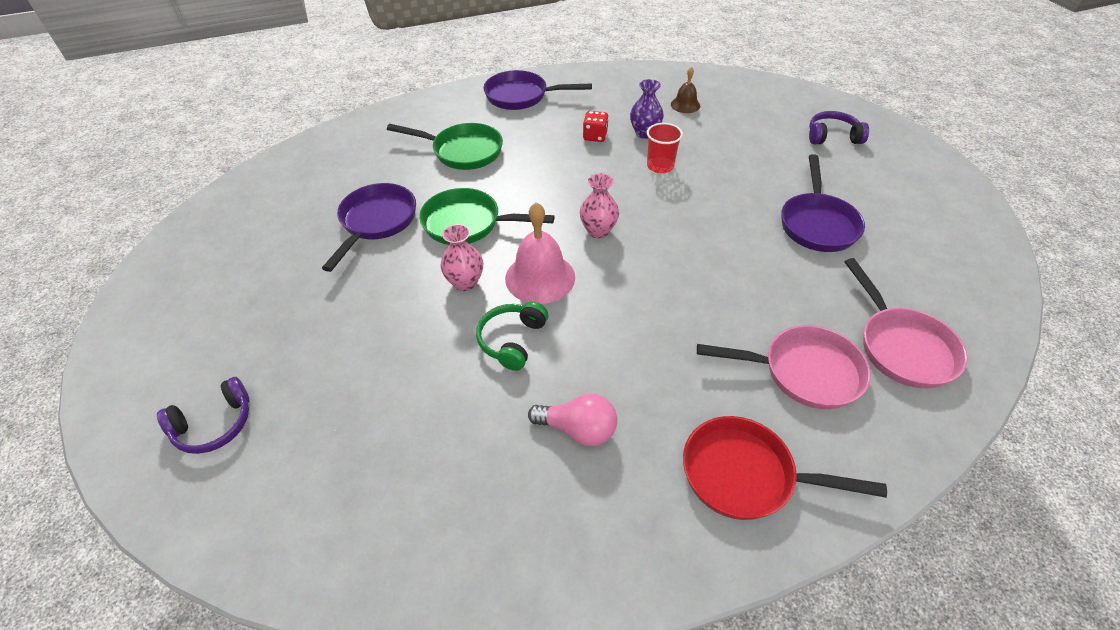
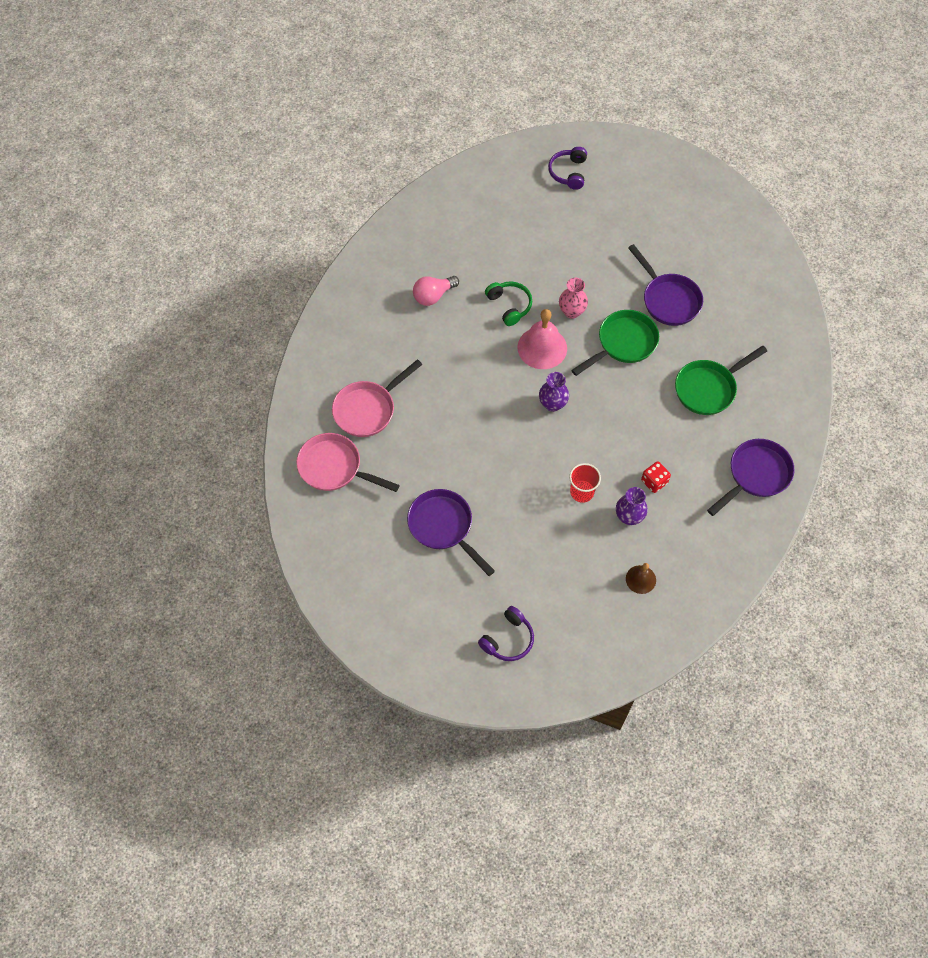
camera: 130 degrees right, 15 degrees up
pink vase [580,173,619,238] -> purple vase [539,372,569,412]
red pan [683,416,887,520] -> none

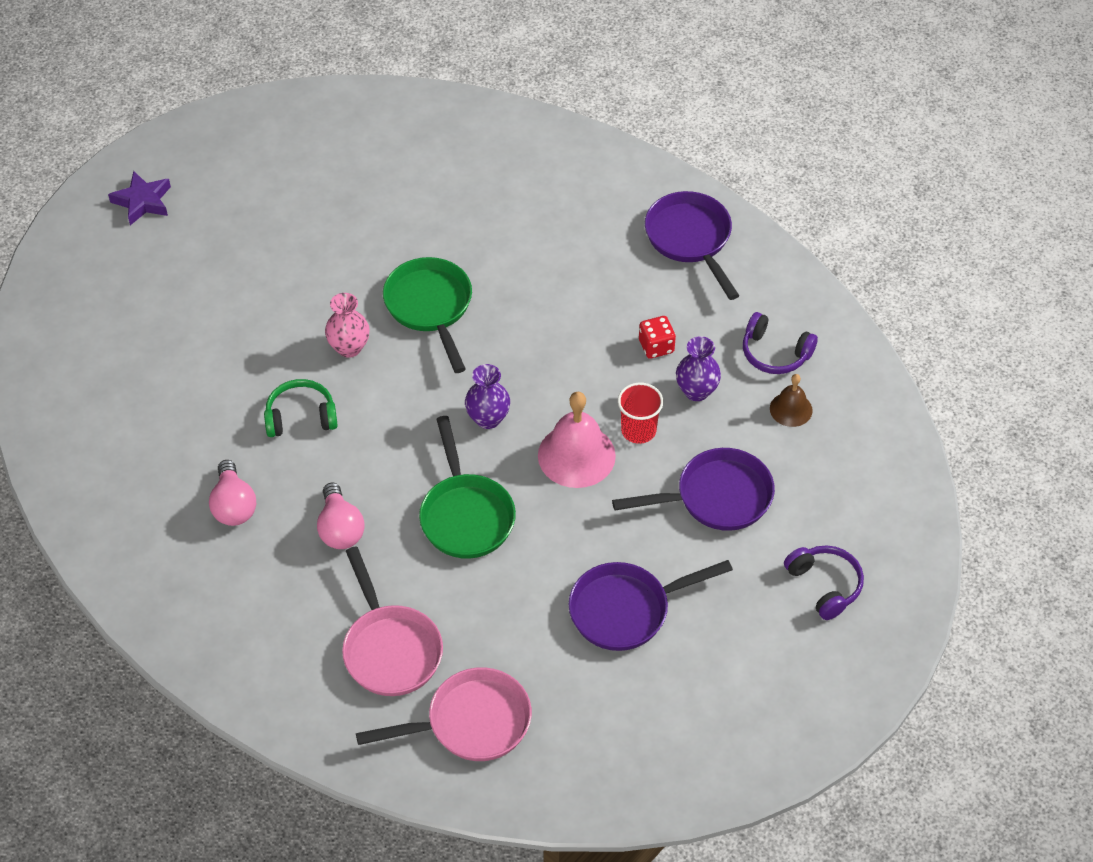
camera: 70 degrees left, 10 degrees down
pink pan [296,433,400,492] -> pink pan turned 150 degrees counterclockwise [356,667,532,761]
pink bell [517,309,567,369] -> pink bell moved to [538,392,616,488]
purple headphones [548,147,587,190] -> purple headphones moved to [743,312,818,374]
purple pan [628,244,703,326] -> purple pan moved to [612,448,775,531]
green pan [675,346,767,415] -> green pan moved to [419,416,516,559]
none -> purple star [108,171,171,225]
none -> pink light bulb [317,483,365,549]

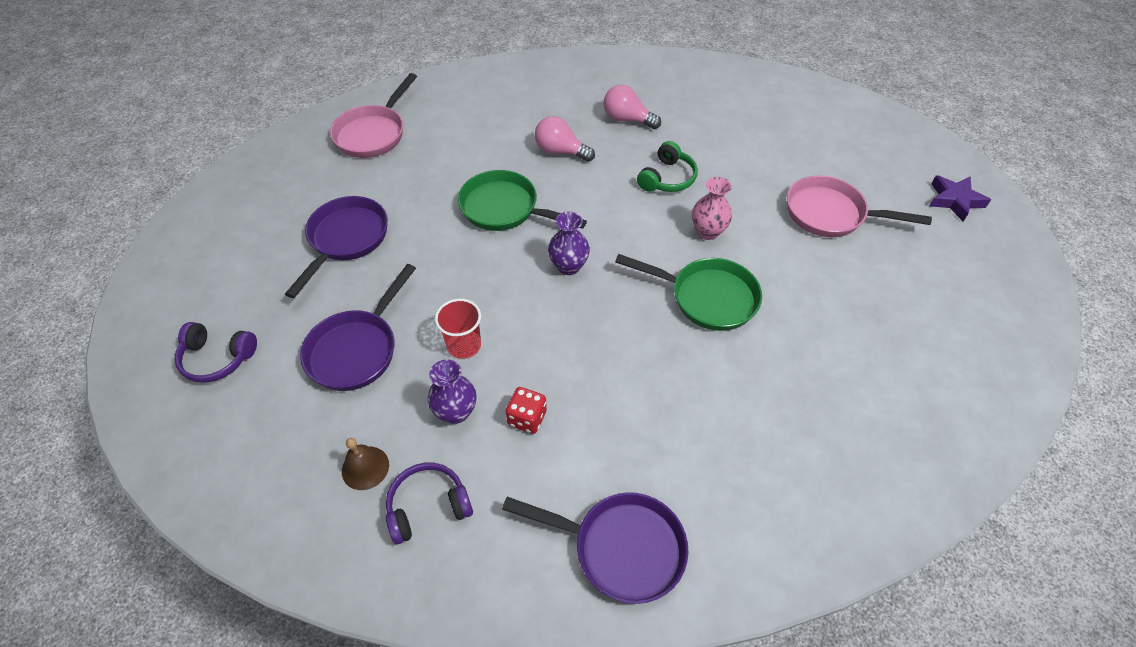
camera: 130 degrees right, 0 degrees up
pink pan [342,546,443,696] -> pink pan moved to [787,176,932,237]
pink bell [538,392,616,488] -> none

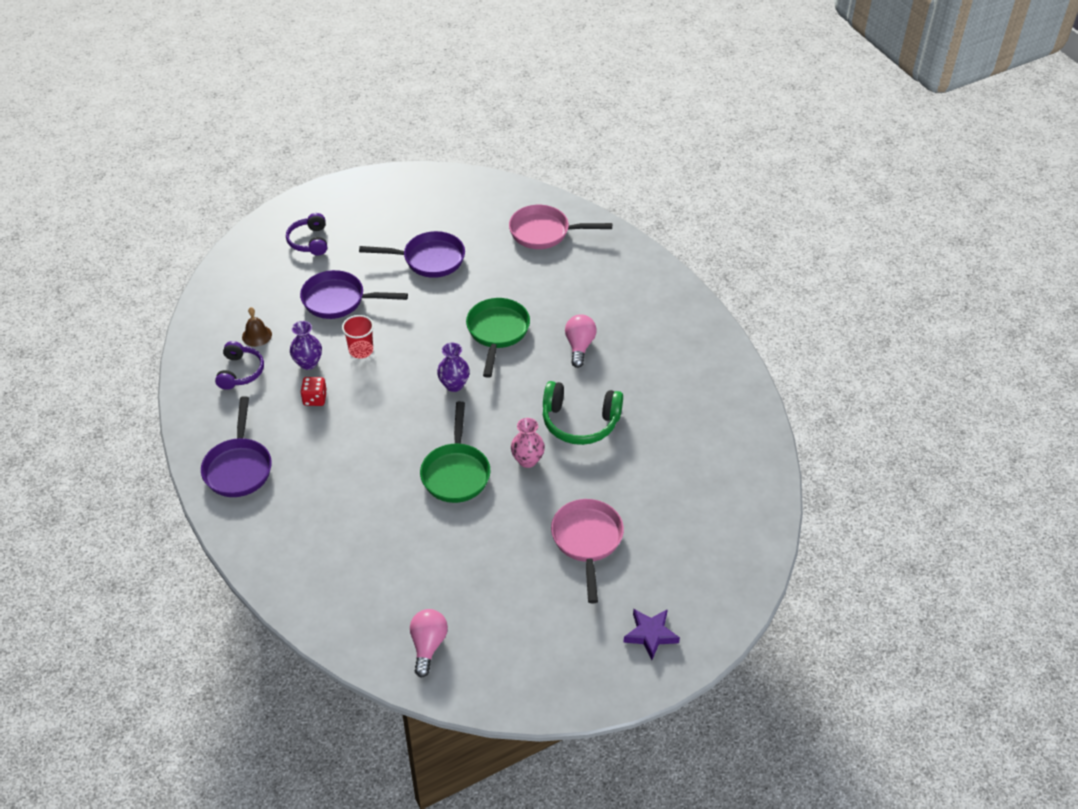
camera: 70 degrees right, 5 degrees down
purple headphones [386,463,473,544] -> purple headphones turned 45 degrees clockwise [215,341,264,390]
pink light bulb [603,85,661,129] -> pink light bulb moved to [410,609,448,678]
green headphones [637,141,698,192] -> green headphones [543,381,623,445], size x1.51

